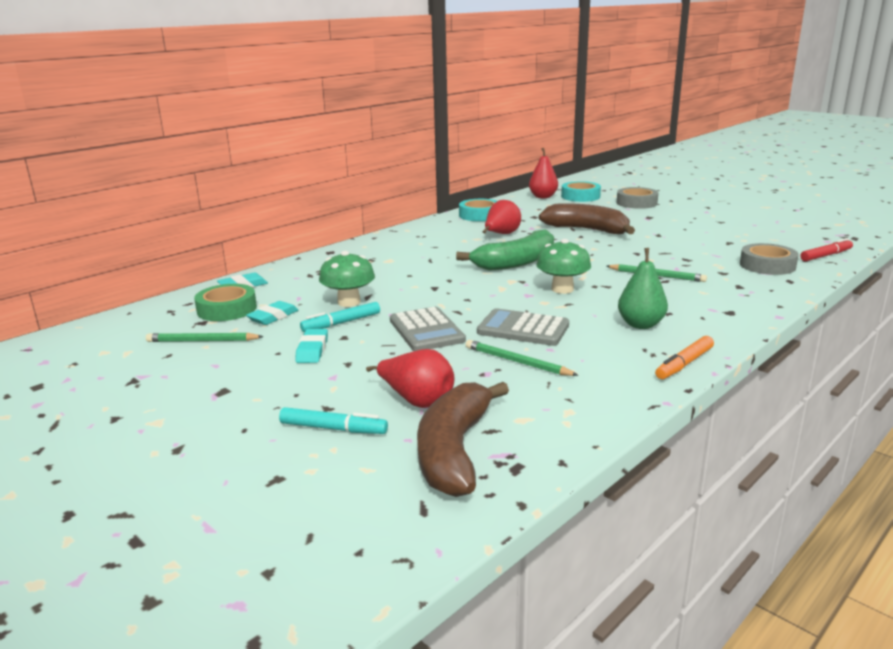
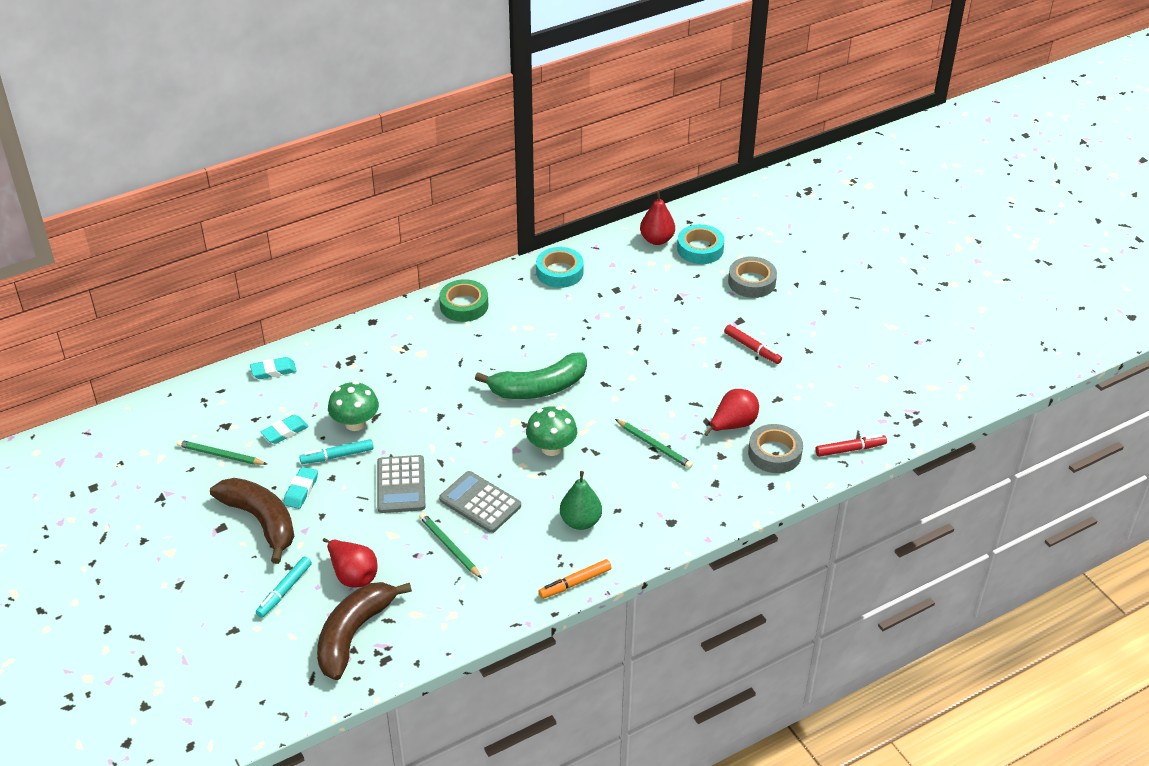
camera: 15 degrees right, 20 degrees up
green tape [194,284,257,321] -> green tape moved to [439,279,488,322]
turquoise marker [279,407,388,434] -> turquoise marker turned 90 degrees clockwise [256,556,312,618]
red pear [483,200,521,234] -> red pear moved to [704,389,759,436]
brown banana [539,203,635,234] -> brown banana moved to [210,478,294,564]
none -> red marker [724,325,782,364]

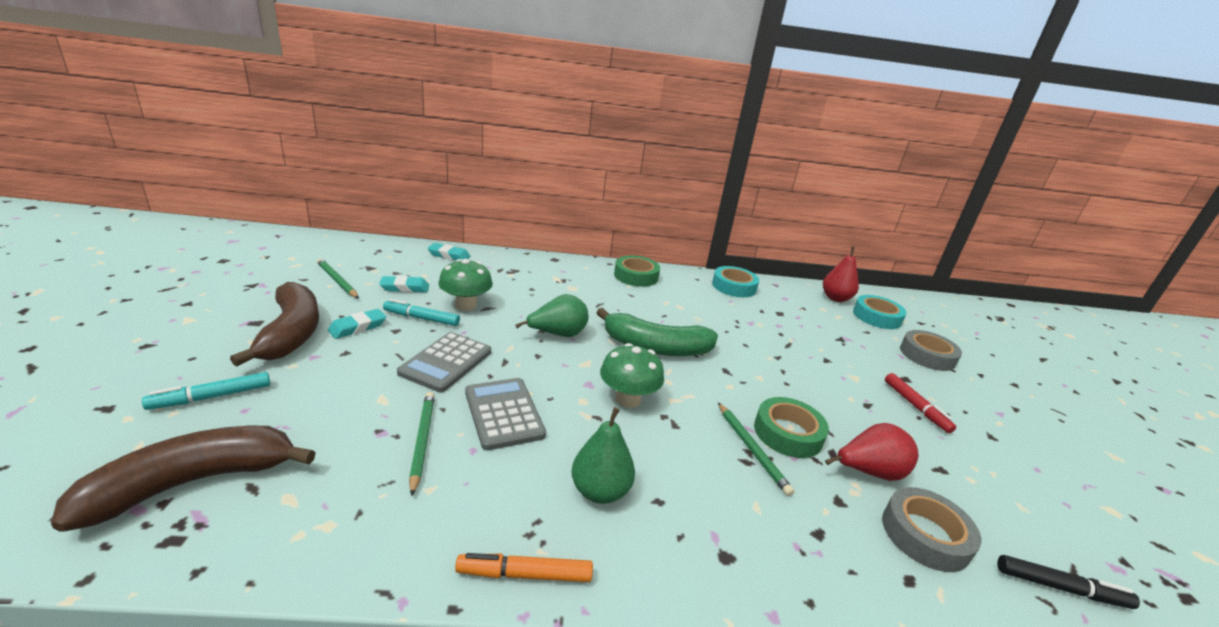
camera: 25 degrees right, 15 degrees down
red pear [323,538,377,588] -> none
red marker [815,434,887,457] -> black marker [997,555,1140,609]
none -> green pear [515,294,588,337]
none -> green tape [754,397,829,458]

